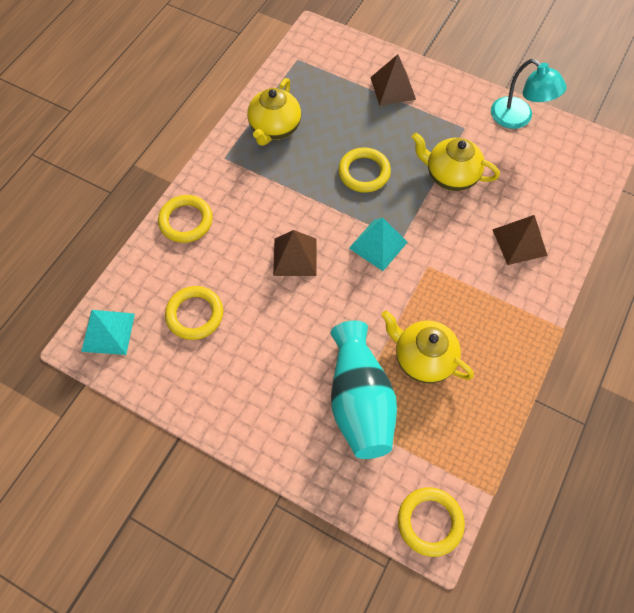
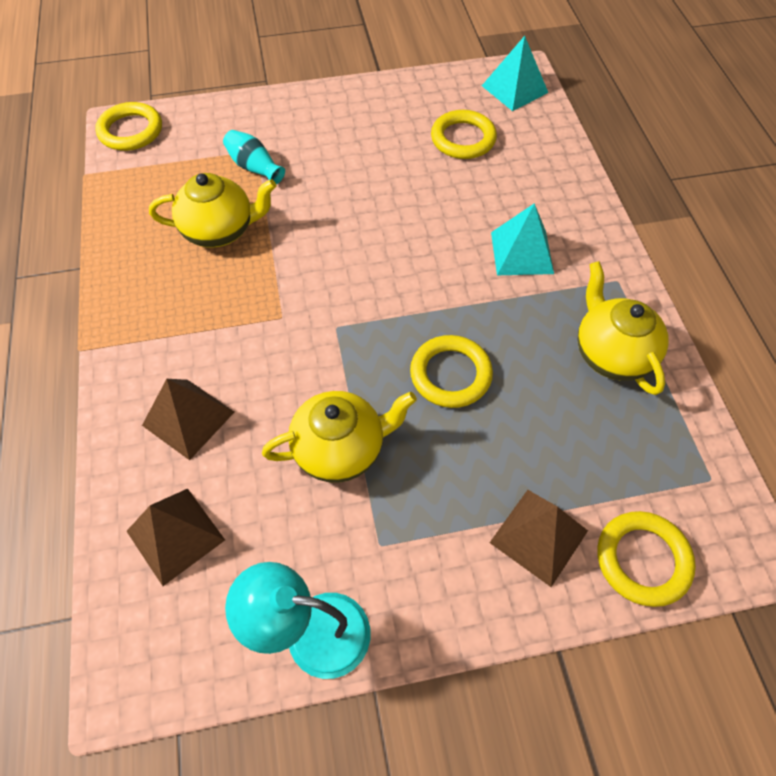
camera: 140 degrees right, 5 degrees down
yellow ring [158,195,213,243] -> yellow ring moved to [597,511,696,607]
brown pyramid [273,230,317,276] -> brown pyramid moved to [126,489,225,586]
turquoise vase [331,320,397,459] -> turquoise vase [223,130,285,184], size x0.47
turquoise pyramid [349,218,408,271] -> turquoise pyramid moved to [491,203,554,275]

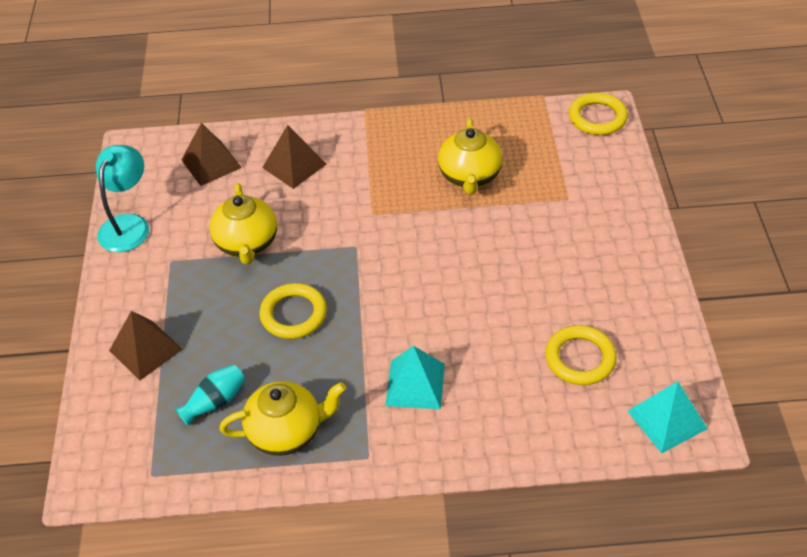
camera: 100 degrees right, 10 degrees down
turquoise vase [223,130,285,184] -> turquoise vase moved to [175,365,246,426]
yellow ring [597,511,696,607] -> none

